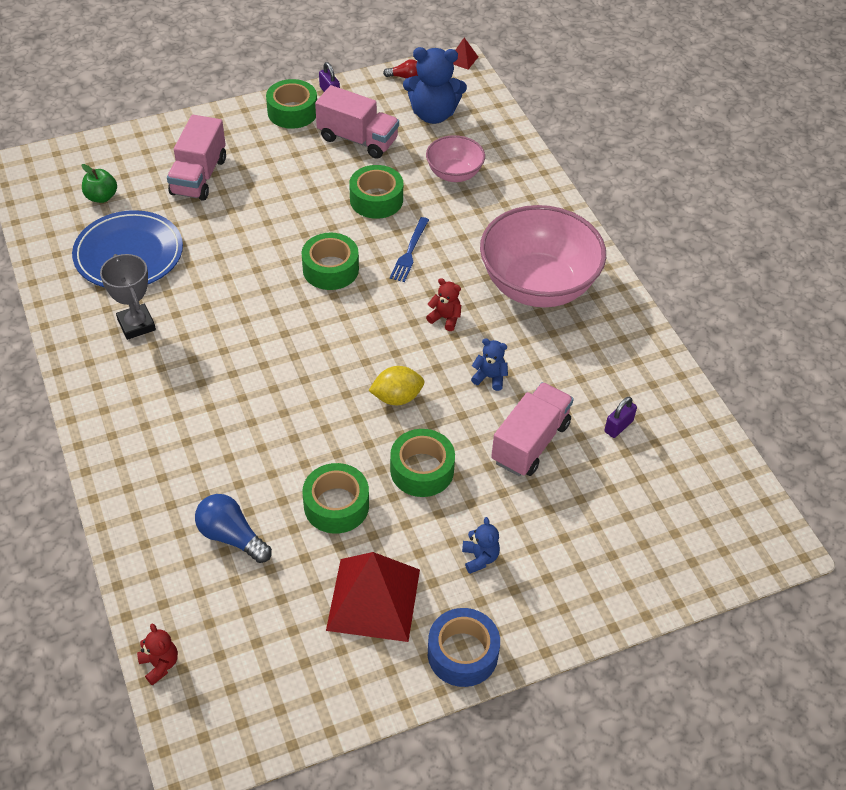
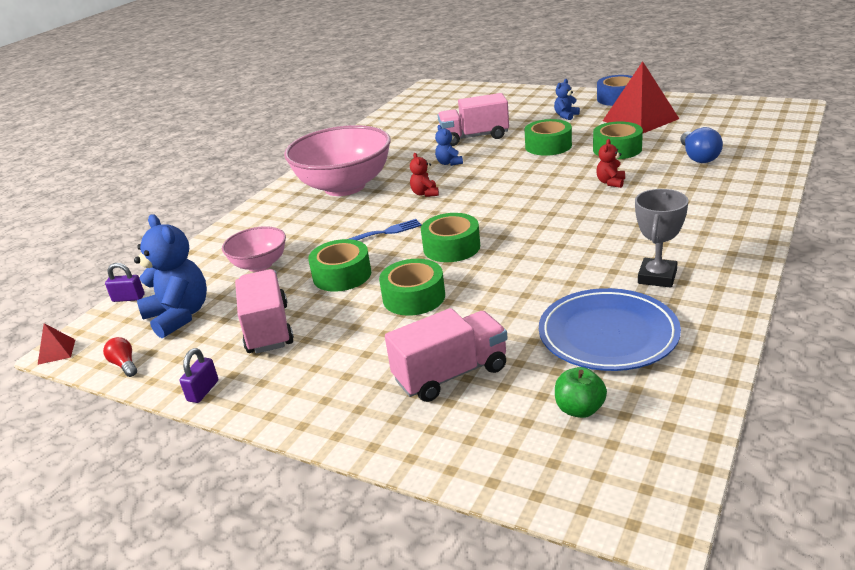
camera: 125 degrees left, 20 degrees down
red teddy bear [137,623,178,685] -> red teddy bear moved to [596,139,625,188]
green tape [266,79,317,129] -> green tape moved to [379,259,445,316]
yellow lemon [368,366,424,405] -> none
purple padlock [604,397,637,438] -> purple padlock moved to [105,263,145,302]

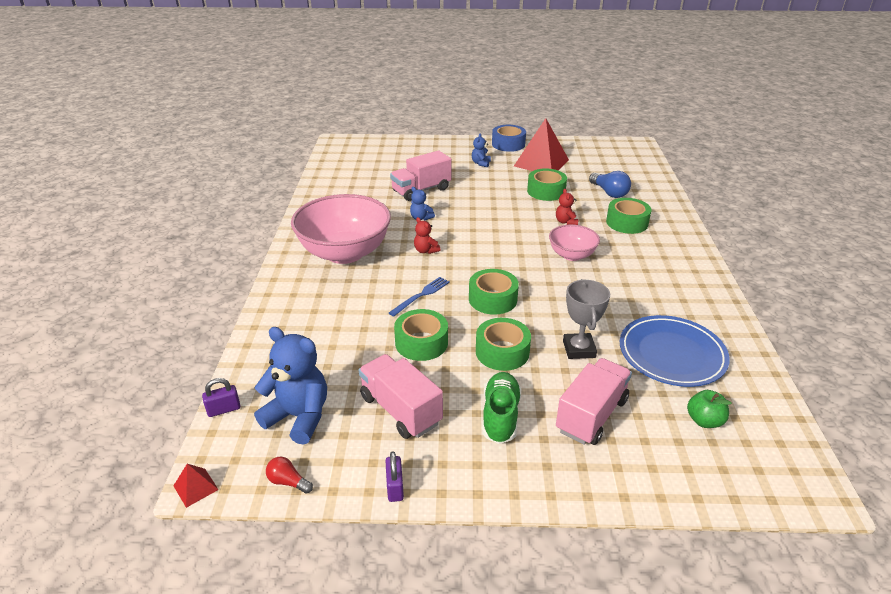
camera: 30 degrees left, 5 degrees up
pink bowl [222,226,286,272] -> pink bowl moved to [549,224,600,261]
green tape [525,119,572,156] -> green tape moved to [606,198,651,234]
grey trophy [635,189,688,288] -> grey trophy moved to [563,279,610,359]
none -> green shoe [482,372,521,444]

